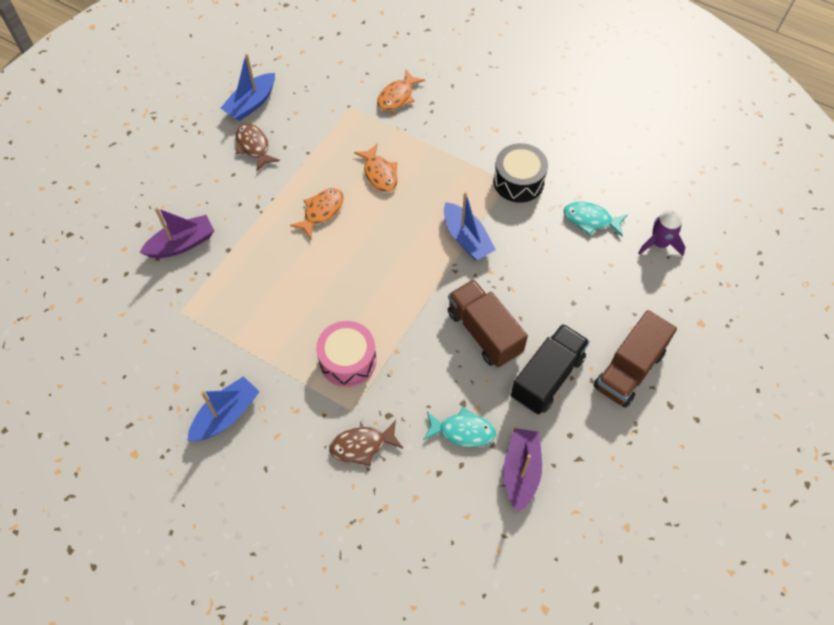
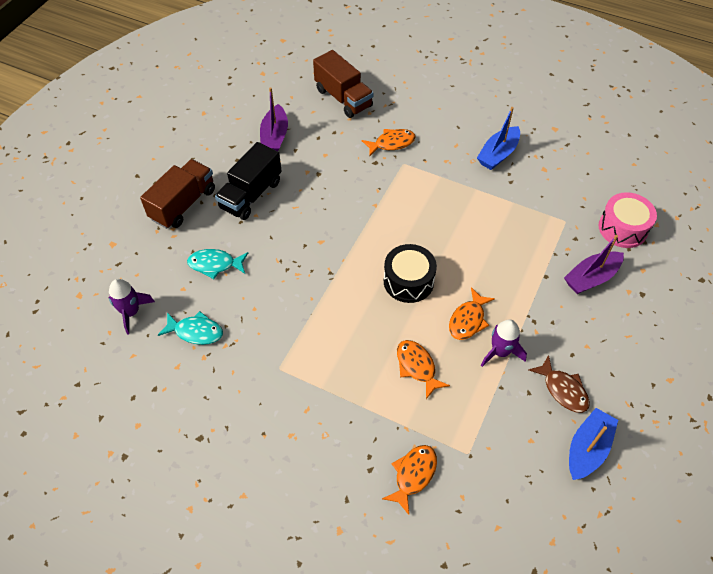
camera: 175 degrees right, 5 degrees down
pink drum [316,321,376,387] -> pink drum moved to [599,192,657,248]
brown fish [329,420,403,466] -> orange fish [362,129,416,156]
turquoise fish [423,407,496,447] -> turquoise fish moved to [187,249,248,279]
blue boat [444,192,496,261] -> none
brown truck [448,279,528,367] -> brown truck moved to [313,50,374,118]
black drum [494,143,548,203] -> black drum moved to [384,244,437,303]
none -> purple rocket [481,319,527,367]

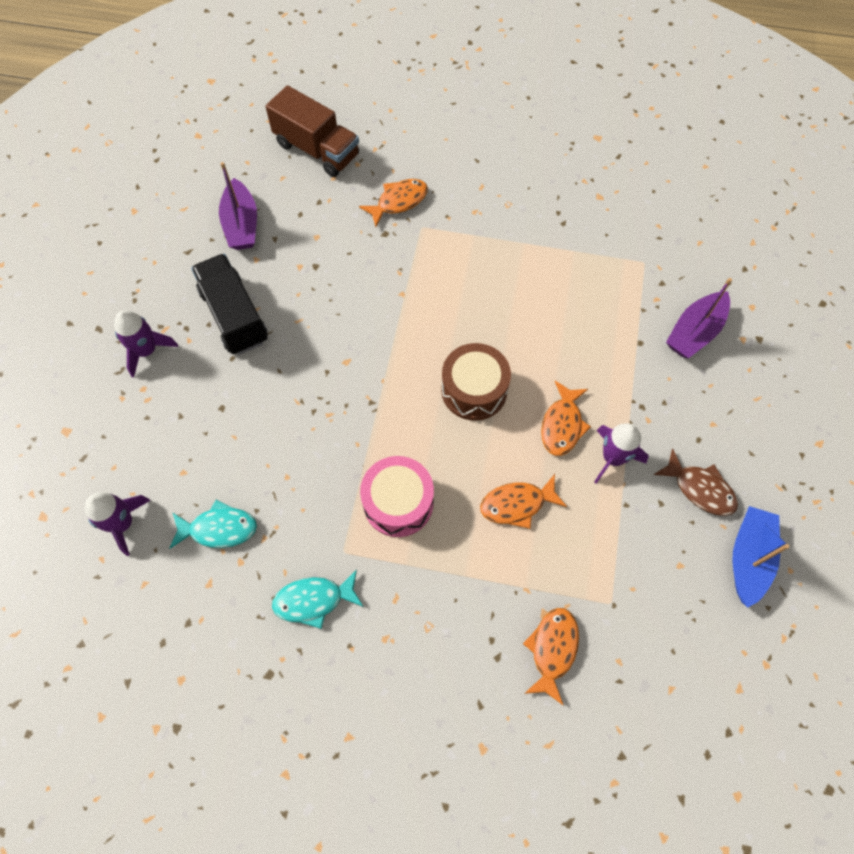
camera: 15 degrees left, 10 degrees up
brown truck [140,159,215,229] -> purple rocket [114,310,178,378]
turquoise fish [187,249,248,279] -> turquoise fish moved to [272,570,364,629]
black truck [215,142,282,220] -> black truck turned 135 degrees clockwise [191,254,268,355]
black drum [384,244,437,303] -> brown drum [441,343,511,421]
orange fish [397,340,450,399] -> orange fish turned 60 degrees counterclockwise [480,474,567,529]
blue boat [477,107,520,170] -> none
pink drum [599,192,657,248] -> pink drum moved to [360,456,434,537]

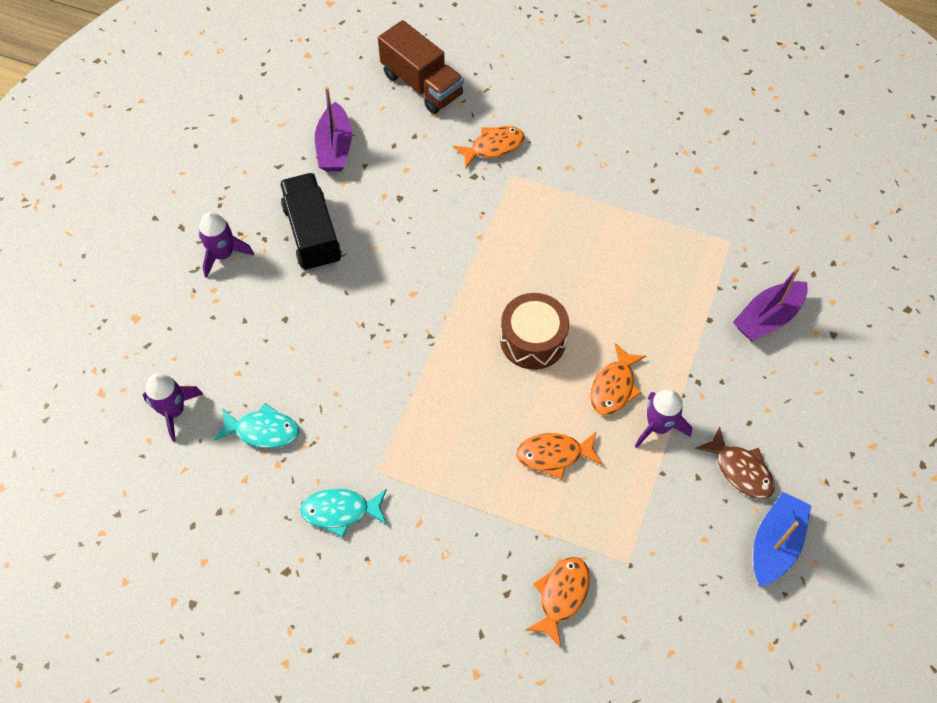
camera: 10 degrees right, 5 degrees down
pink drum [360,456,434,537] -> none

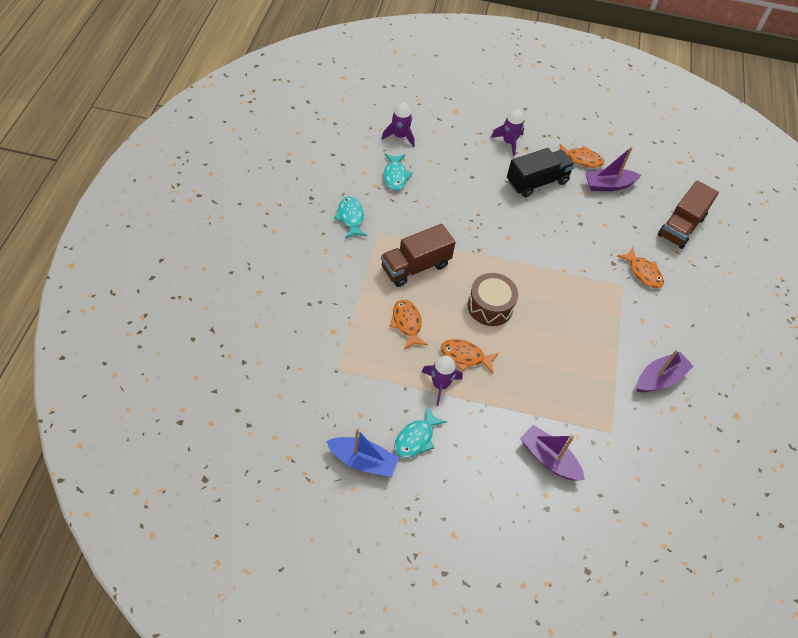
camera: 75 degrees right, 5 degrees down
orange fish [526,557,590,647] -> orange fish moved to [559,144,604,168]
brown fish [695,426,775,499] -> turquoise fish [394,406,447,458]
none -> brown truck [381,224,456,287]
none -> purple boat [637,350,694,392]

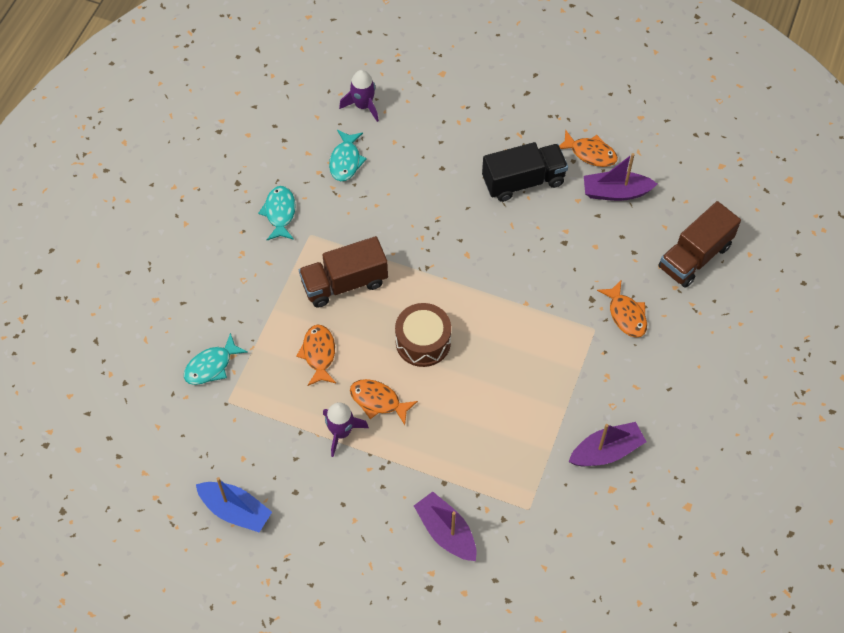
camera: 15 degrees right, 5 degrees up
turquoise fish [394,406,447,458] -> turquoise fish moved to [184,333,248,385]
purple rocket [491,109,524,156] -> none

